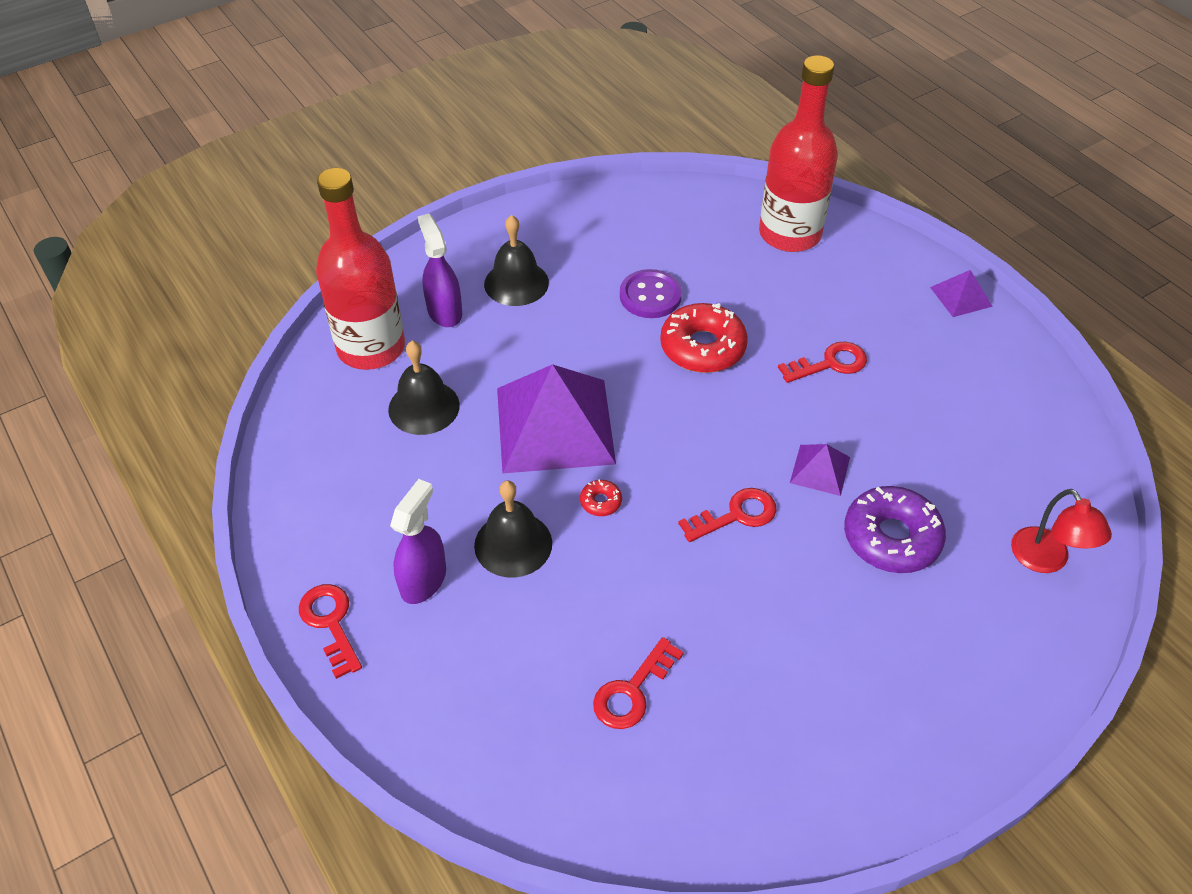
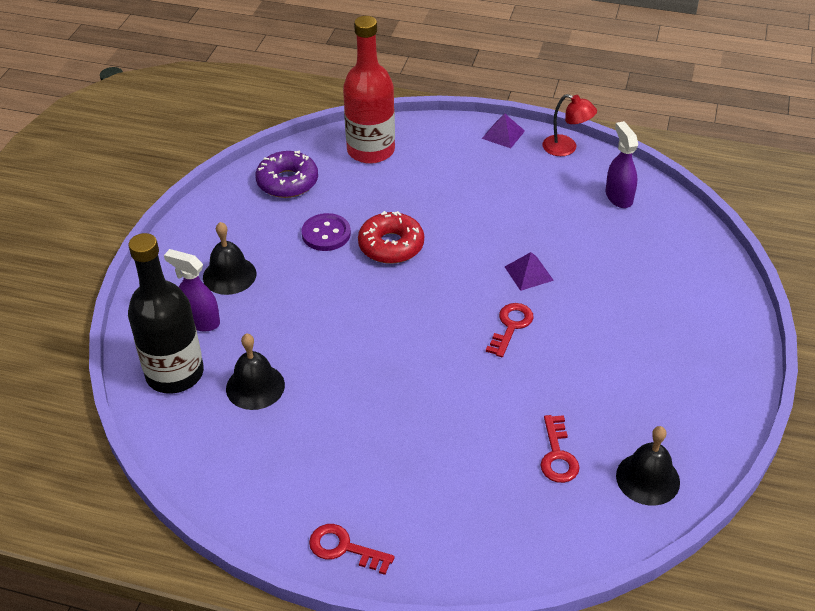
camera: 40 degrees left, 5 degrees down
red bottle [316,168,405,370] -> black bottle [128,233,204,394]
purple spray bottle [390,479,446,604] -> purple spray bottle moved to [606,121,638,208]
black bell [474,480,552,578] -> black bell moved to [616,426,680,506]
purple pyramid [497,364,616,473] -> none
red donut [580,480,622,516] -> none
red key [778,342,867,383] -> none
purple donut [844,486,946,573] -> purple donut moved to [256,150,318,198]
red lamp [1011,489,1112,573] -> red lamp moved to [542,94,597,156]

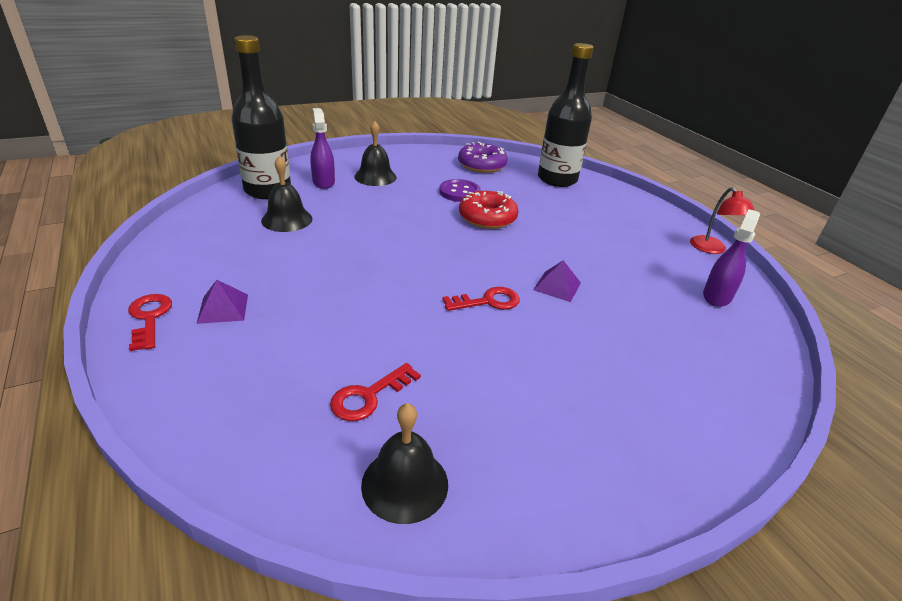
camera: 45 degrees right, 10 degrees down
red bottle [343,16,395,164] -> black bottle [538,43,594,187]
purple pyramid [482,114,525,148] -> purple pyramid moved to [196,280,248,324]

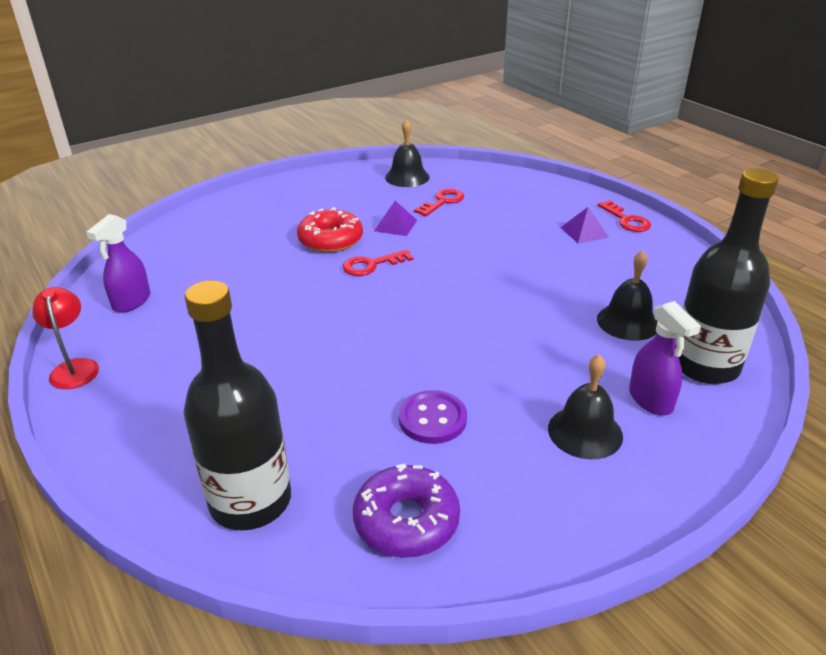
camera: 175 degrees right, 0 degrees up
red donut [459,191,519,229] -> red donut moved to [297,207,363,253]
purple pyramid [533,260,581,302] -> purple pyramid moved to [374,201,417,236]

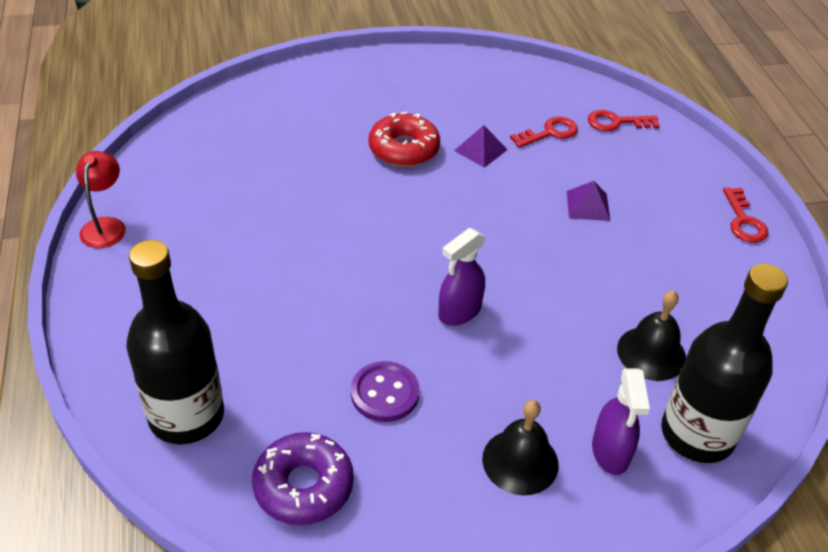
camera: 20 degrees right, 10 degrees up
purple spray bottle [86,214,150,313] -> purple spray bottle moved to [438,228,485,326]
red key [343,249,414,276] -> red key moved to [588,110,660,131]
black bell [385,119,430,187] -> none
purple pyramid [560,207,609,244] -> purple pyramid moved to [567,181,610,221]

